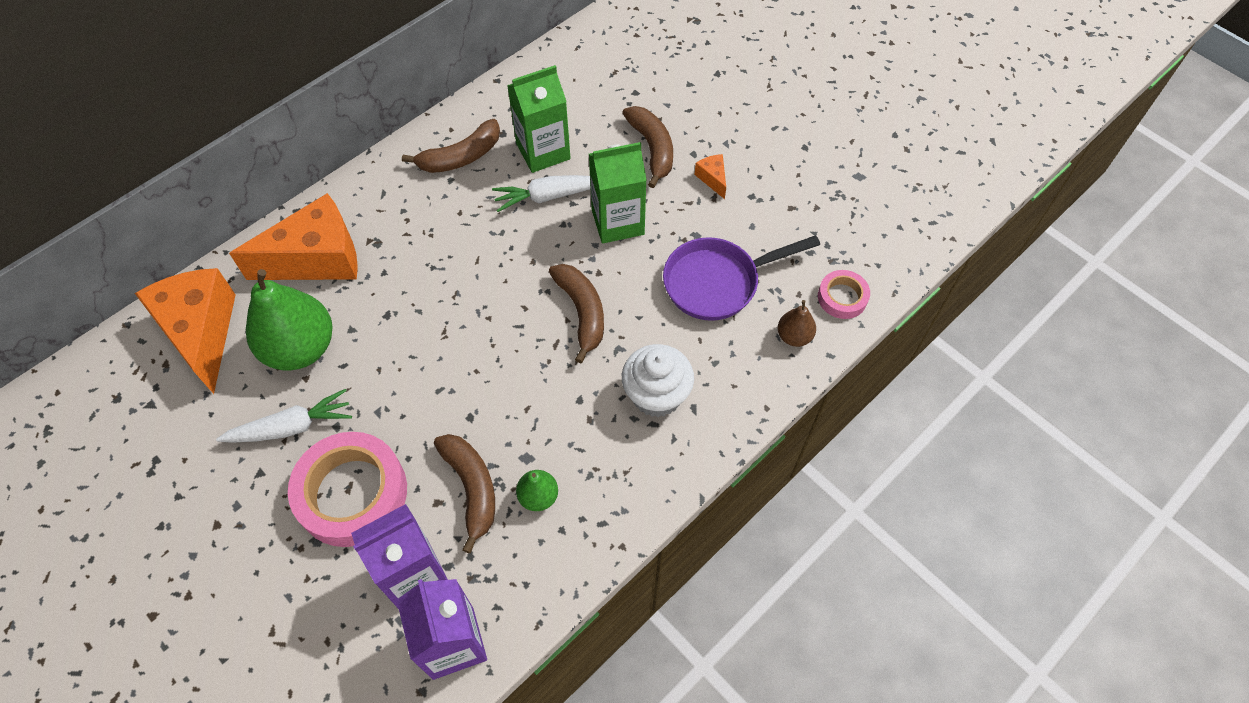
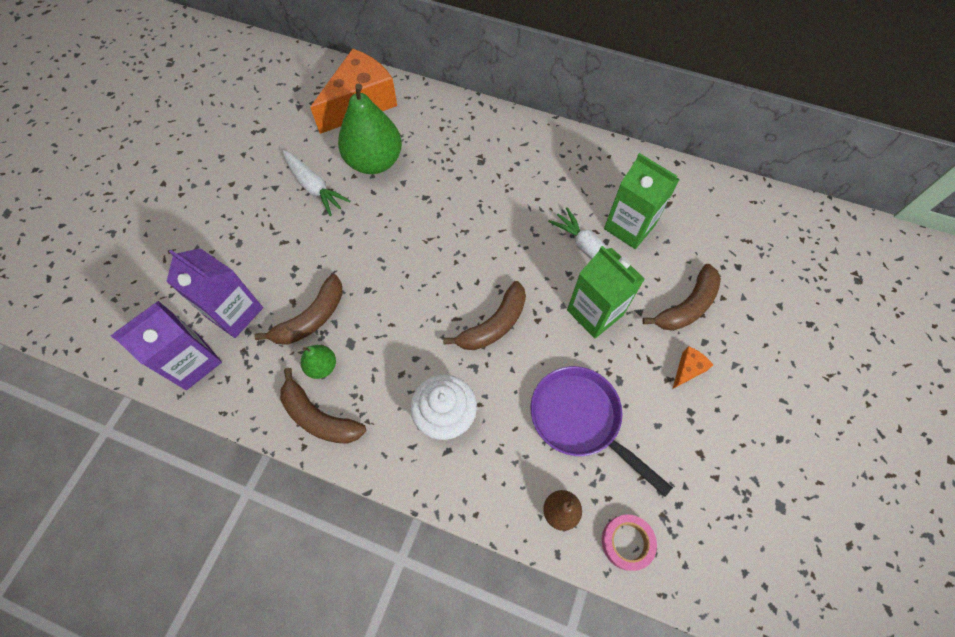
camera: 65 degrees right, 5 degrees up
orange cheese [229,193,358,280] -> none
pink tape [288,432,407,547] -> none
brown banana [402,119,500,173] -> brown banana moved to [280,368,366,444]

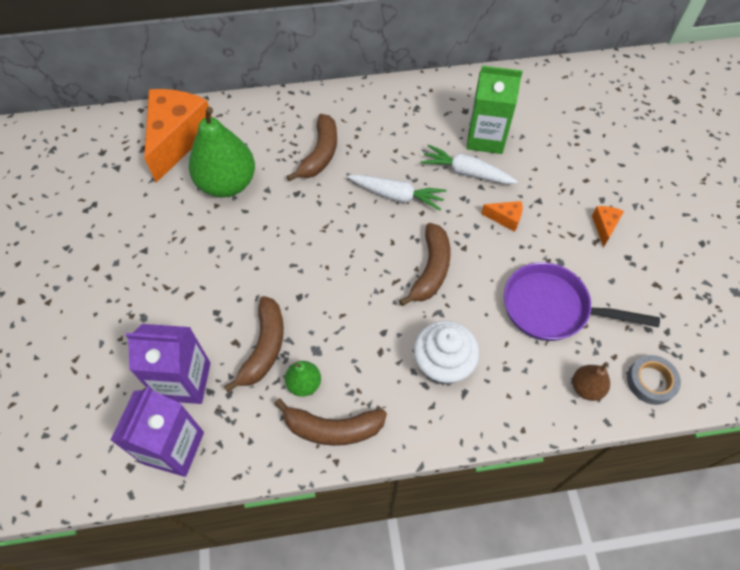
camera: 30 degrees left, 5 degrees down
white carrot [282,150,350,216] -> white carrot moved to [348,174,447,211]
green carton [567,246,645,338] -> orange cheese [481,201,522,232]
pink tape [602,515,657,571] -> grey tape [627,355,681,405]
brown banana [642,264,721,331] -> brown banana moved to [286,114,337,181]

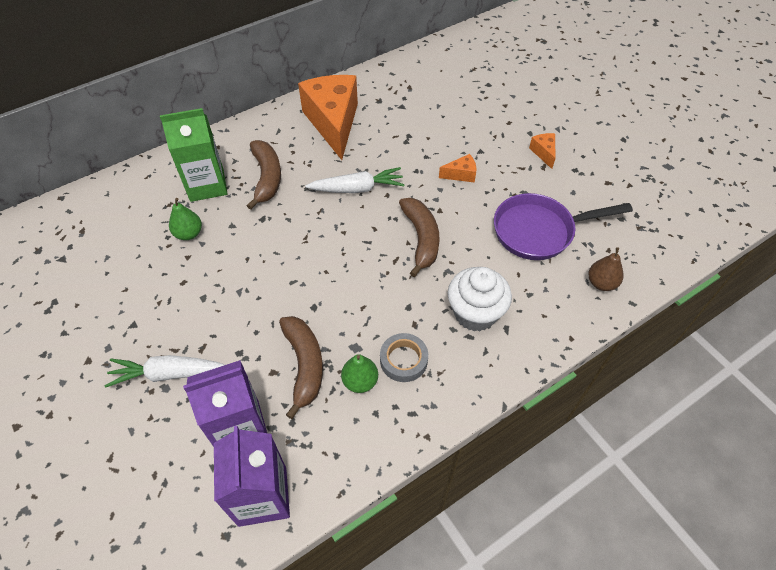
camera: 25 degrees left, 5 degrees down
orange cheese [144,89,212,183] -> orange cheese moved to [298,75,358,160]
green pear [189,107,255,197] -> green pear [169,198,202,240], size x0.47
brown banana [274,398,387,446] -> none
white carrot [420,144,518,184] -> white carrot moved to [104,355,225,388]
green carton [467,66,523,154] -> green carton moved to [160,108,227,202]
grey tape [627,355,681,405] -> grey tape moved to [380,333,428,382]

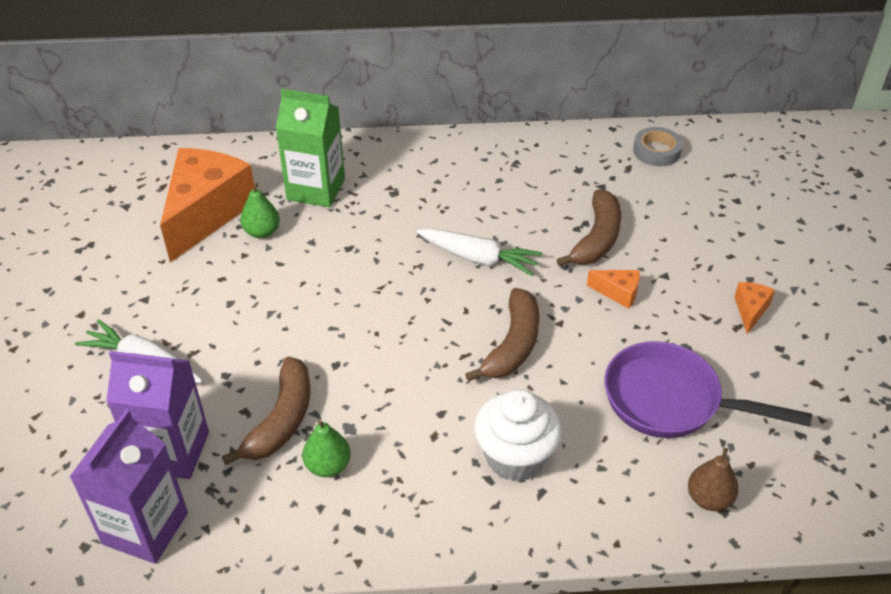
camera: 30 degrees right, 10 degrees down
brown banana [247,140,281,210] -> brown banana moved to [557,189,621,267]
orange cheese [298,75,358,160] -> orange cheese moved to [160,148,254,263]
grey tape [380,333,428,382] -> grey tape moved to [633,127,683,166]

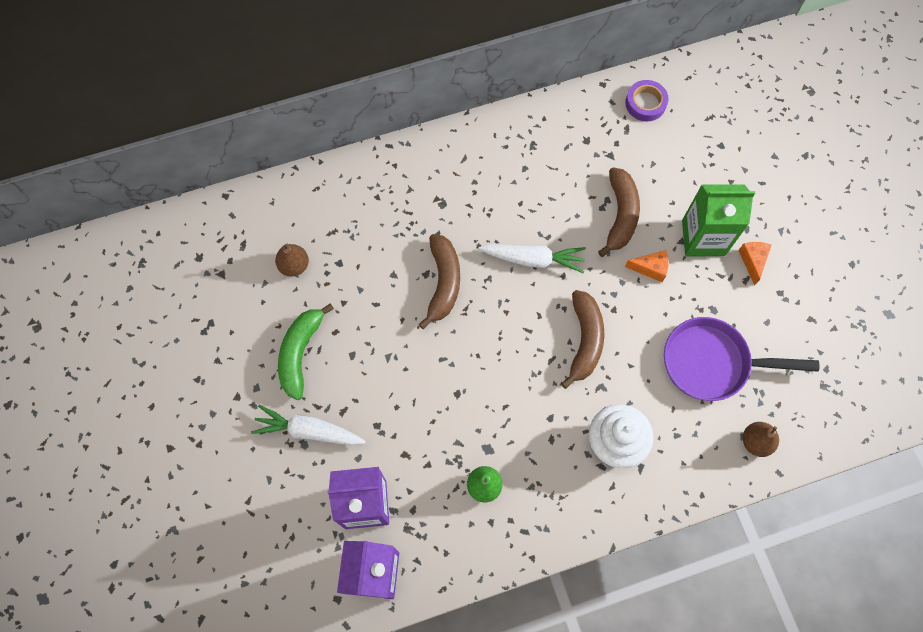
camera: 15 degrees left, 25 degrees up
orange cheese [160,148,254,263] -> brown pear [275,244,309,277]
brown banana [222,357,310,465] -> brown banana moved to [418,234,460,329]
green pear [240,182,280,238] -> none
green carton [276,89,345,208] -> green carton moved to [682,184,755,256]
grey tape [633,127,683,166] -> purple tape [625,80,669,121]
none -> green banana [278,304,334,400]

